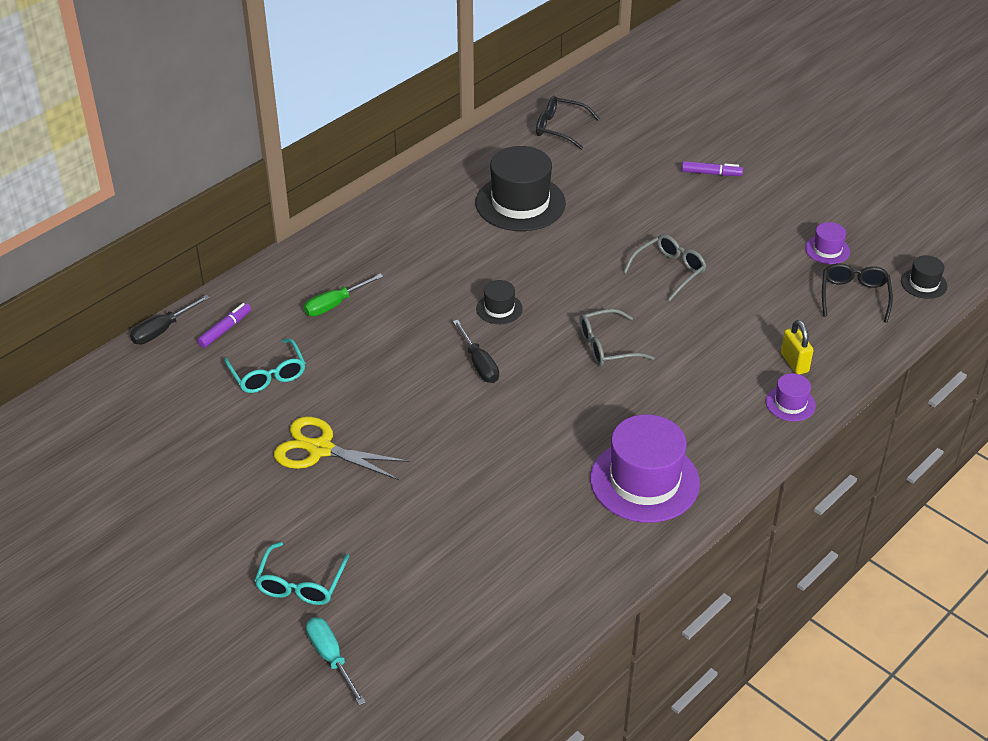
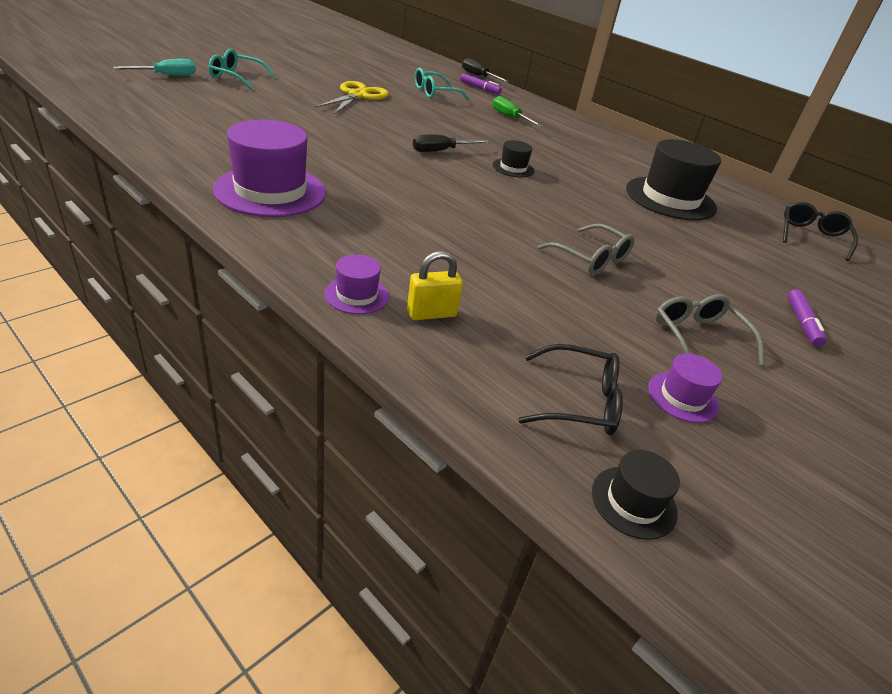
camera: 85 degrees right, 5 degrees down
grey glasses [579,309,655,366] -> grey glasses moved to [655,294,765,366]

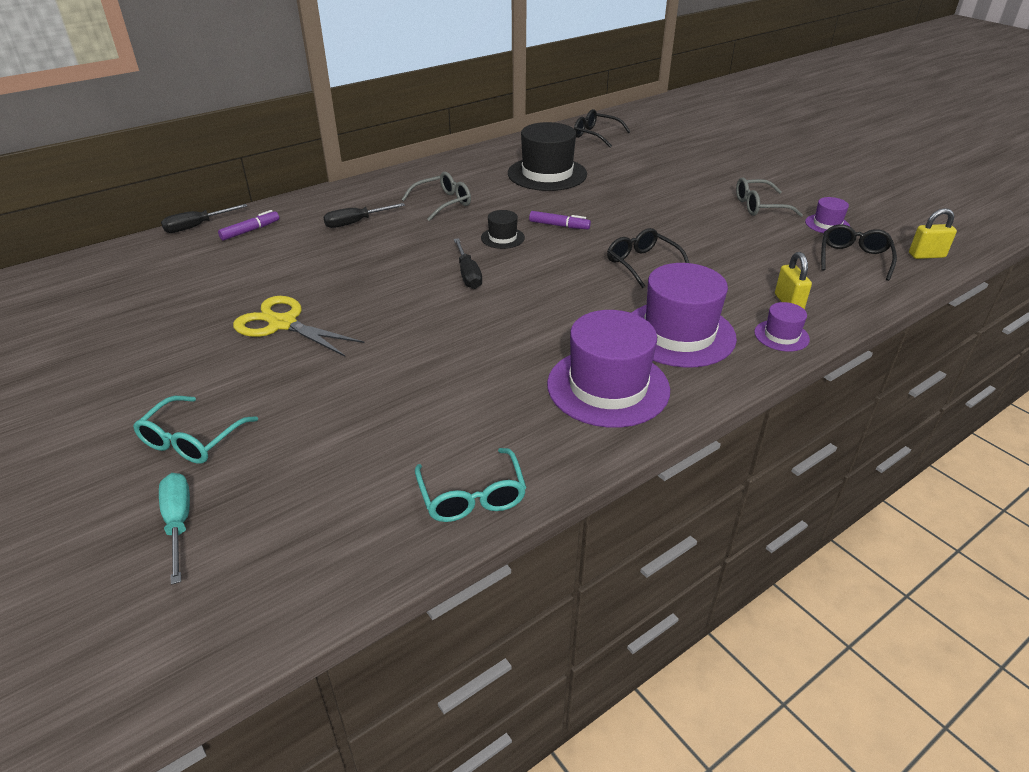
camera: 75 degrees left, 0 degrees up
turquoise glasses [415,68,469,100] -> turquoise glasses moved to [415,448,526,522]
green screwdriver [492,96,543,127] -> black screwdriver [323,203,405,228]
grey glasses [537,224,634,275] -> grey glasses moved to [401,172,471,221]
black hat [592,450,680,540] -> yellow padlock [909,208,957,259]
purple marker [788,289,826,346] -> purple marker moved to [529,211,591,229]
none -> black glasses [607,228,689,288]
none -> purple hat [632,263,737,368]

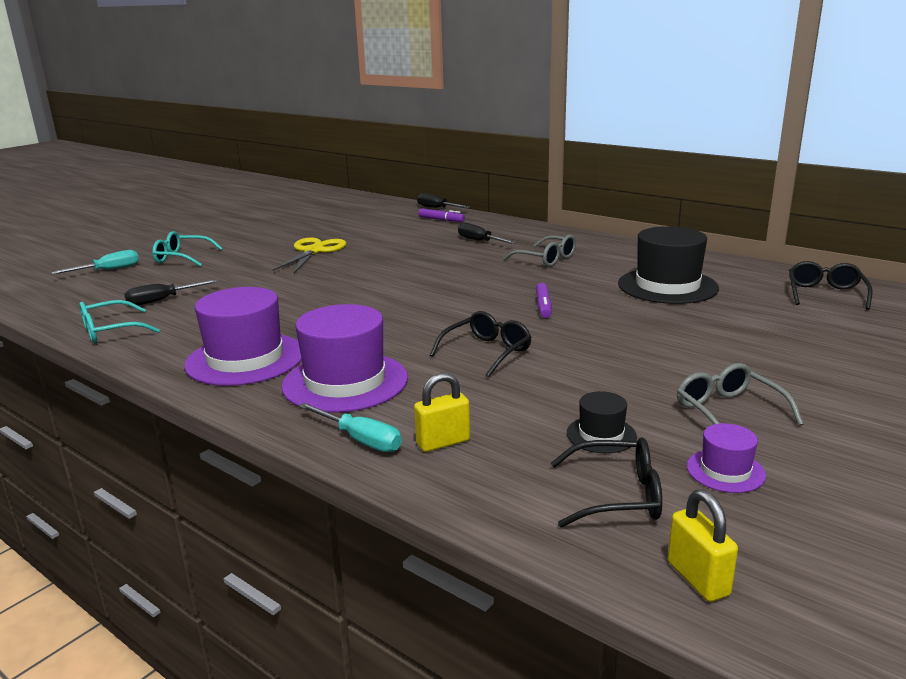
camera: 75 degrees right, 15 degrees down
black screwdriver [454,238,482,289] -> black screwdriver moved to [124,279,218,305]
black hat [481,210,525,249] -> black hat moved to [567,391,637,453]
purple hat [754,302,810,352] -> turquoise screwdriver [299,403,402,452]

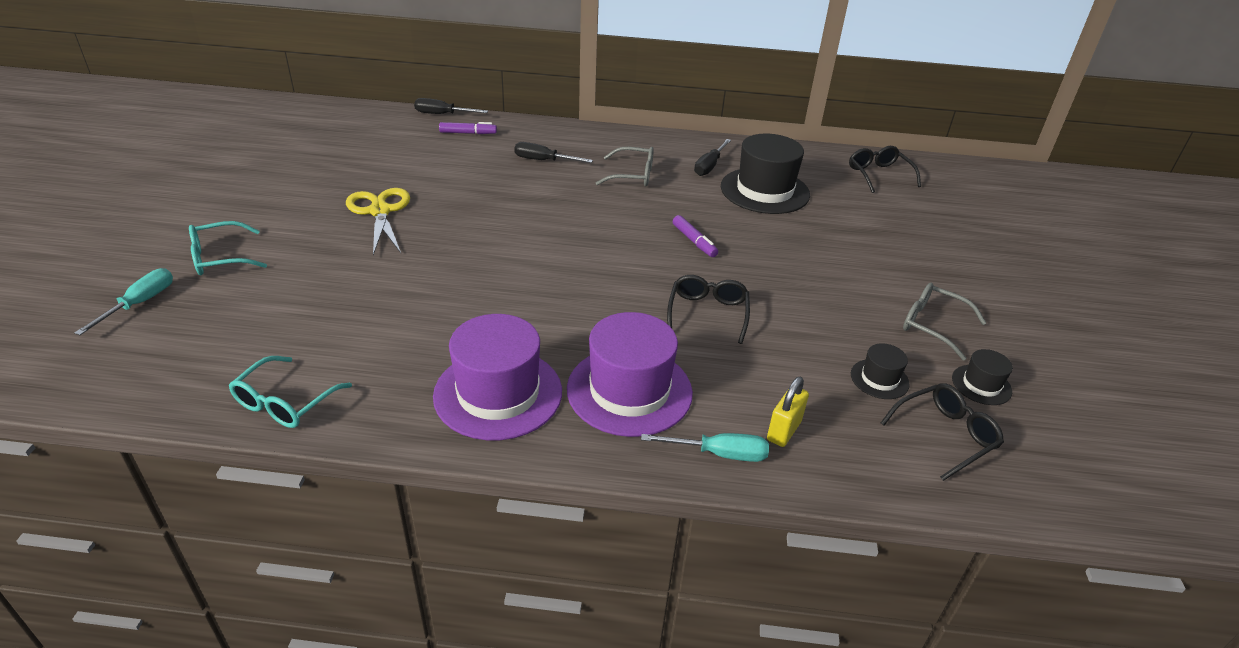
camera: 35 degrees left, 15 degrees up
black screwdriver [124,279,218,305] -> black screwdriver moved to [694,139,731,176]
yellow padlock [668,489,738,602] -> none
purple hat [687,423,766,493] -> black hat [952,349,1013,405]

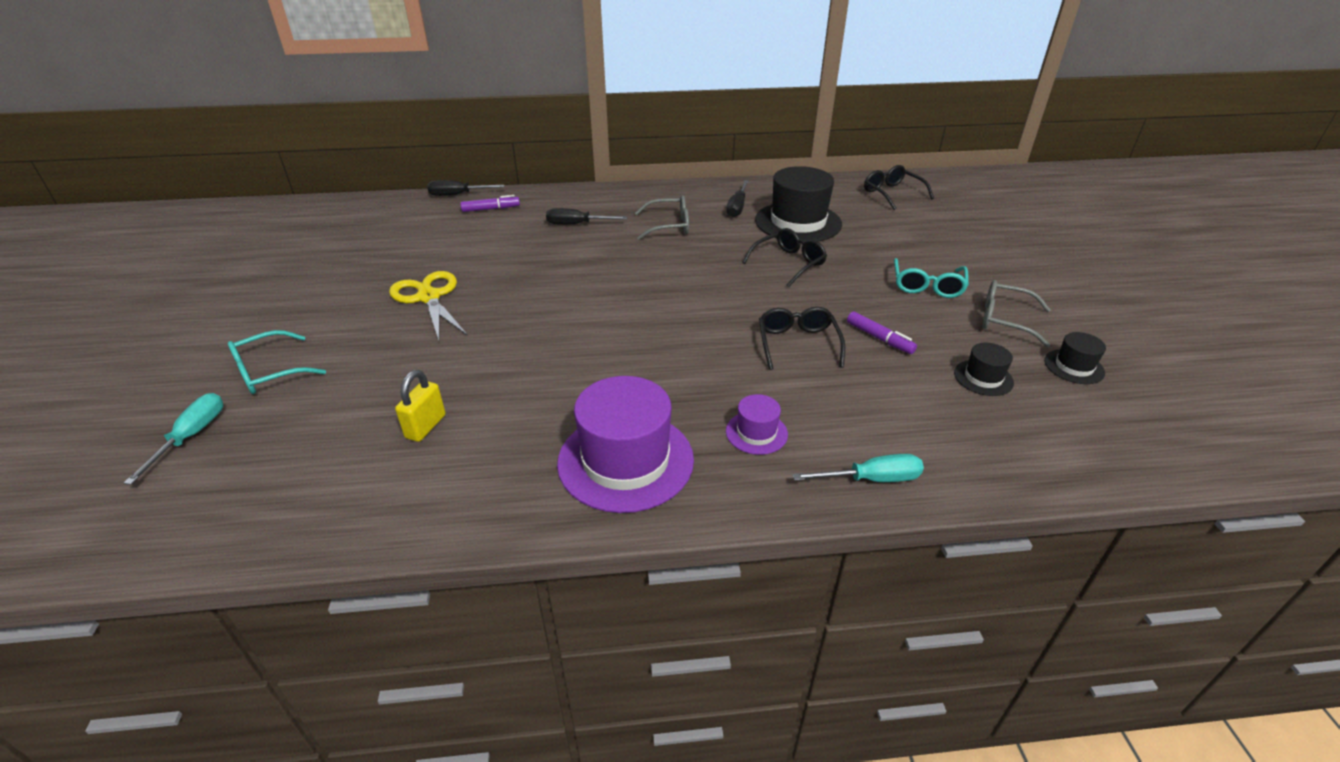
camera: 10 degrees left, 0 degrees up
turquoise glasses [229,356,352,428] -> turquoise glasses moved to [894,258,969,298]
purple hat [567,312,693,437] -> purple hat [726,394,788,455], size x0.48
purple marker [673,215,718,257] -> purple marker moved to [847,311,917,354]
yellow padlock [767,377,809,447] -> yellow padlock moved to [395,370,446,442]
black glasses [881,384,1004,481] -> black glasses moved to [742,228,827,287]

